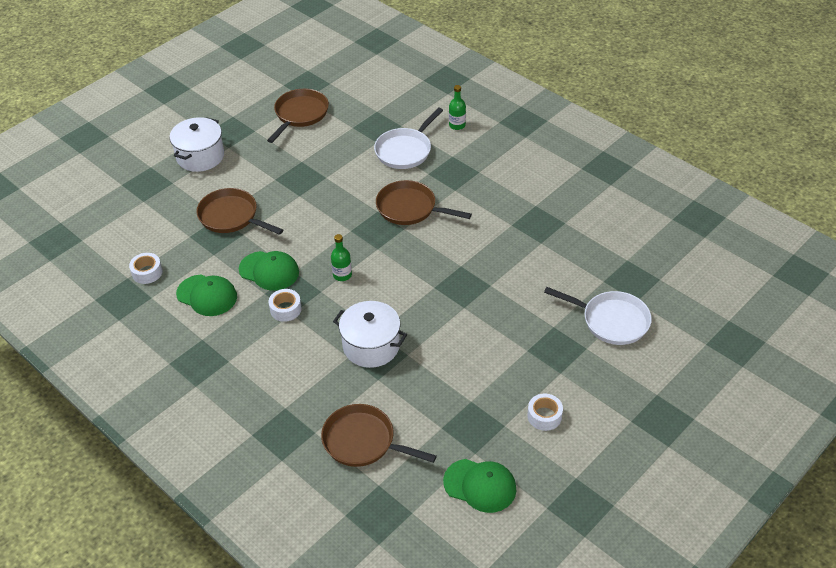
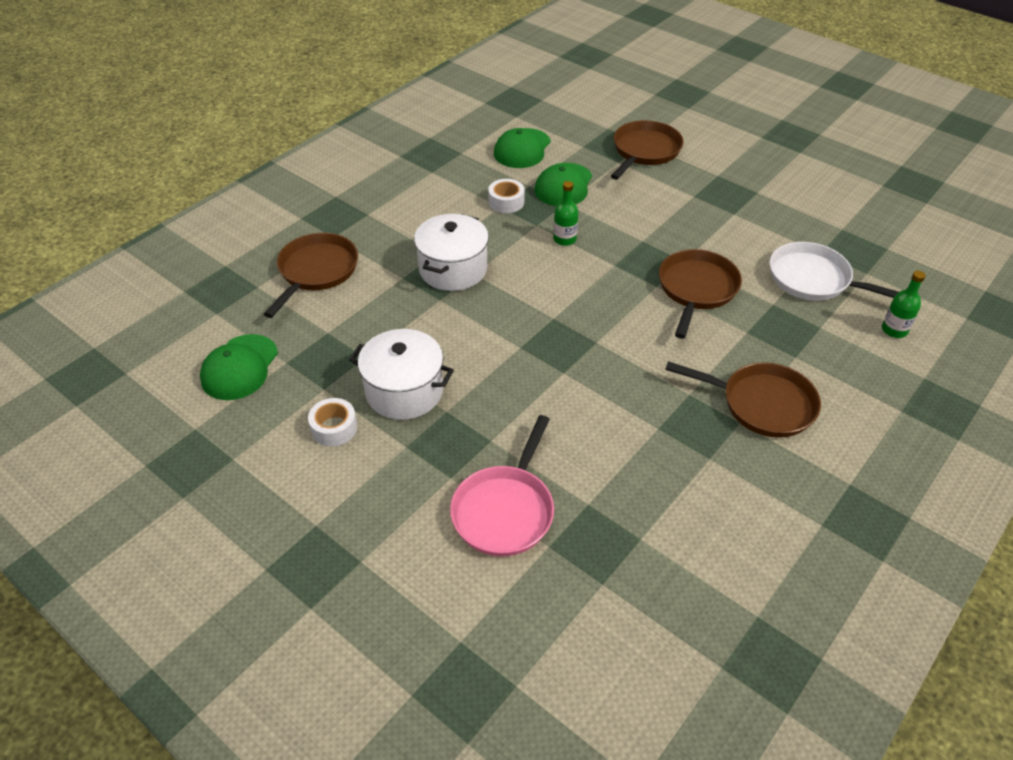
camera: 85 degrees right, 0 degrees up
white tape [129,253,163,284] -> none
white pot [170,117,224,172] -> white pot moved to [349,329,454,420]
brown pan [267,89,329,143] -> brown pan moved to [665,361,821,438]
white pan [544,287,652,345] -> pink pan [450,415,554,556]

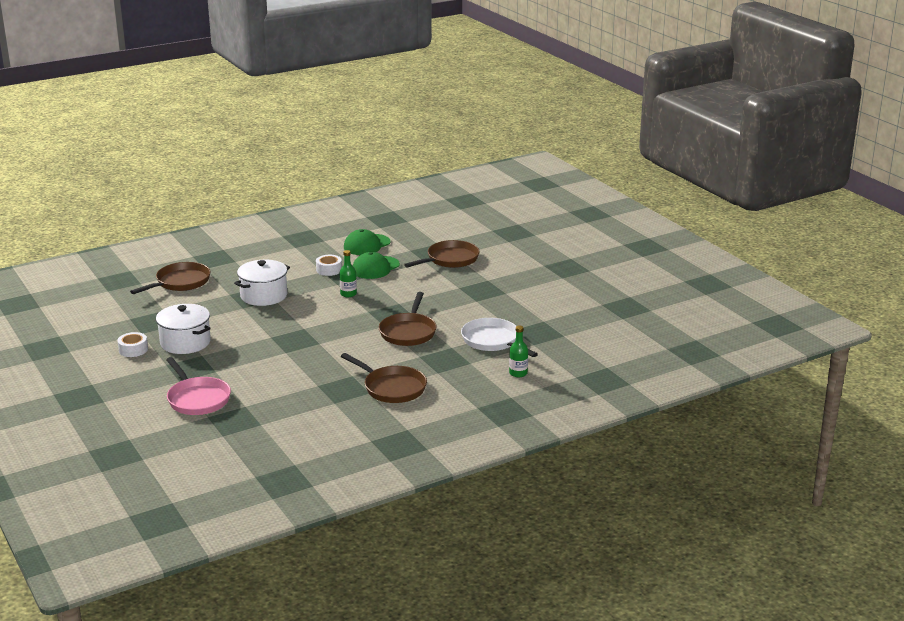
camera: 20 degrees right, 20 degrees down
green cap [200,334,278,400] -> none
pink pan [450,415,554,556] -> pink pan turned 75 degrees counterclockwise [166,357,231,415]
brown pan [659,249,742,339] -> brown pan turned 150 degrees clockwise [379,292,437,346]

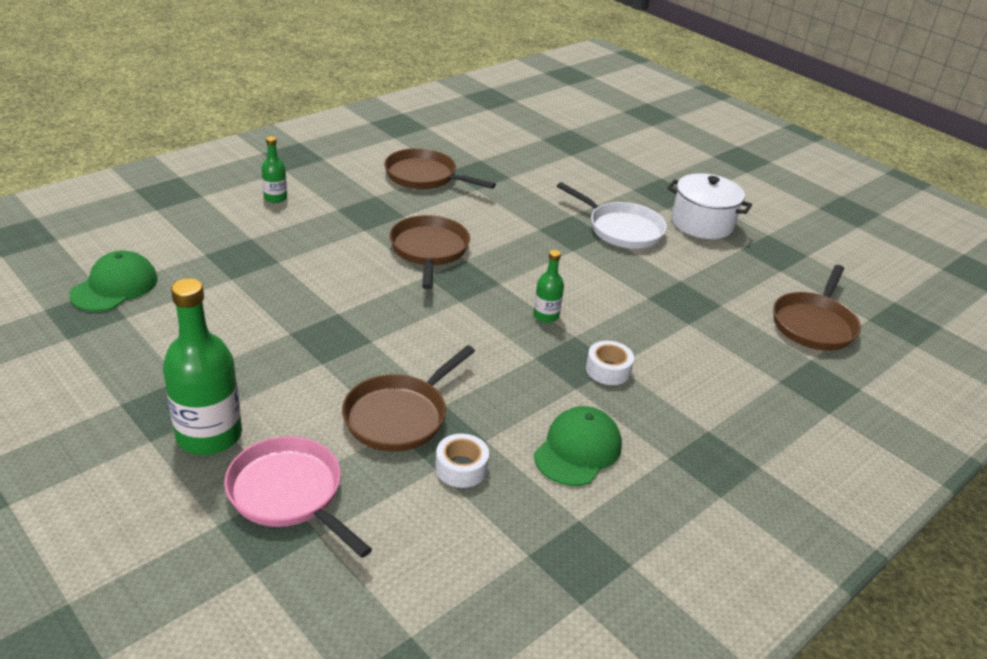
camera: 165 degrees right, 10 degrees up
white tape [117,332,148,357] -> white tape moved to [435,433,489,488]
pink pan [166,357,231,415] -> pink pan moved to [224,436,372,558]
white pot [234,260,290,306] -> none
green cap [353,252,400,279] -> green cap moved to [69,250,158,311]
white pan [461,318,538,357] -> white pan moved to [557,182,667,249]
none -> green bottle [163,278,242,455]

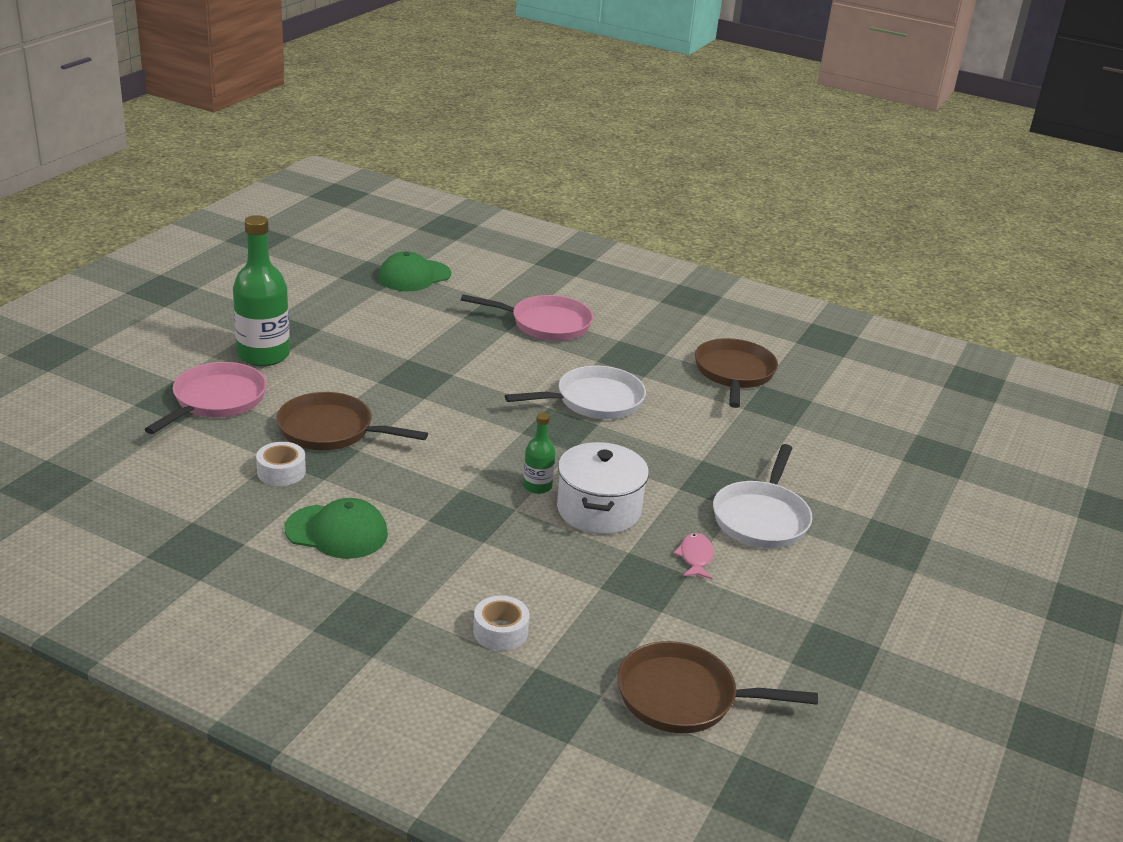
camera: 70 degrees right, 5 degrees down
green cap [69,250,158,311] -> green cap turned 135 degrees clockwise [378,251,451,291]
green bottle [261,136,287,203] -> none
brown pan [389,215,470,289] -> white pan [505,366,646,419]
white tape [586,341,634,385] -> white tape moved to [473,596,530,651]
white pot [667,173,752,239] -> white pot moved to [557,442,649,534]
none -> pink pan [461,294,593,341]
none -> pink fish [673,533,714,579]

